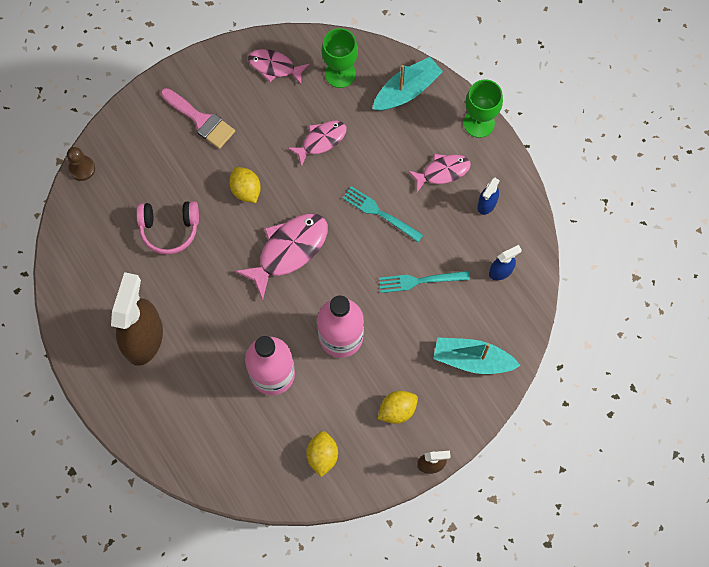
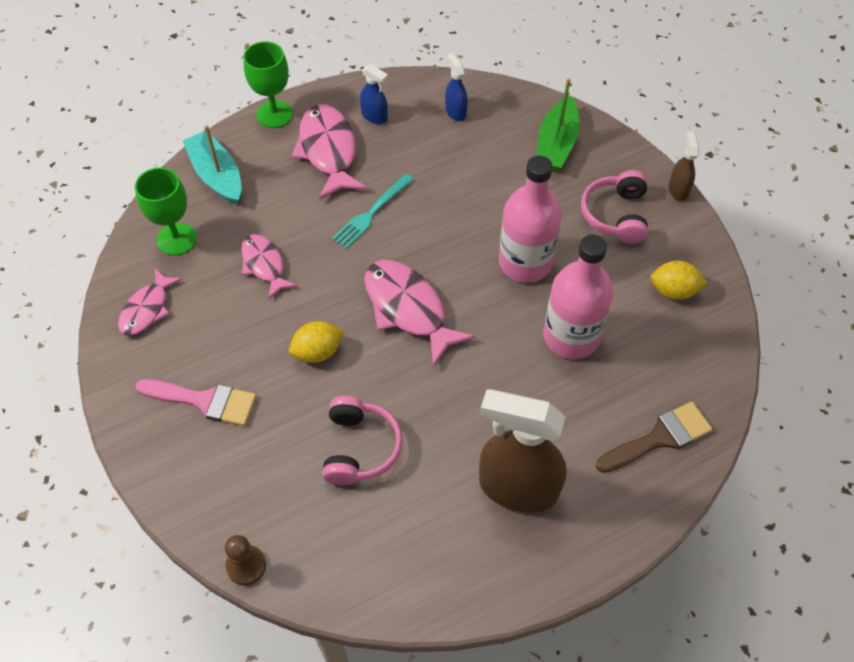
camera: 85 degrees left, 15 degrees down
pink brush [161,88,235,149] -> pink brush turned 60 degrees clockwise [135,379,256,426]
yellow lemon [378,391,418,424] -> pink headphones [581,170,648,244]
turquoise fork [379,271,470,293] -> none
pink fish [408,154,471,192] -> pink fish [292,104,367,200], size x1.62
turquoise boat [433,337,521,374] -> green boat [537,78,580,171]
none -> brown brush [596,402,712,473]

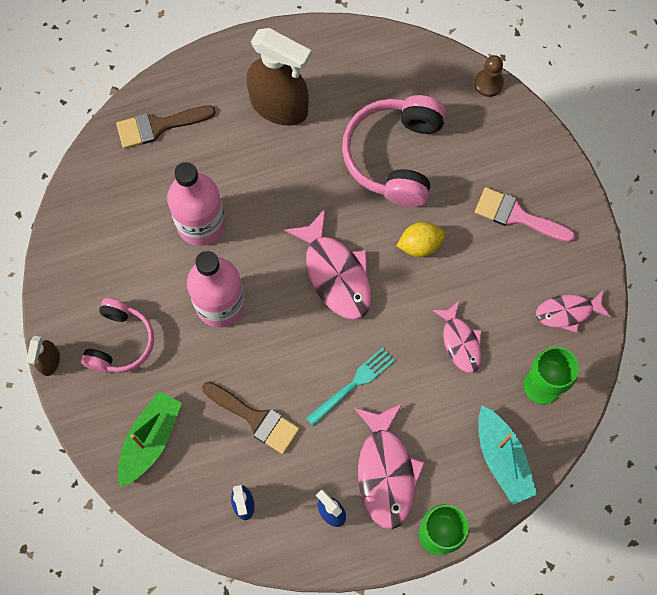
camera: 170 degrees left, 15 degrees up
pink fish [118,268,183,336] -> pink fish turned 135 degrees counterclockwise [536,289,611,333]
pink headphones [322,396,403,485] -> pink headphones [342,95,446,207], size x1.56
yellow lemon [650,261,707,300] -> none
none -> brown brush [202,382,300,454]

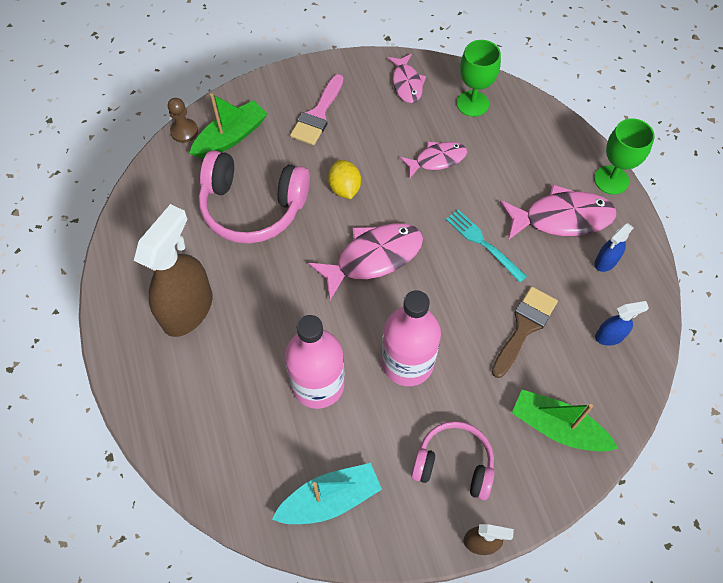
camera: 90 degrees left, 10 degrees down
brown brush [116,105,216,148] -> none
turquoise boat [478,406,537,505] -> turquoise boat moved to [272,463,382,524]
none -> green boat [189,93,267,158]

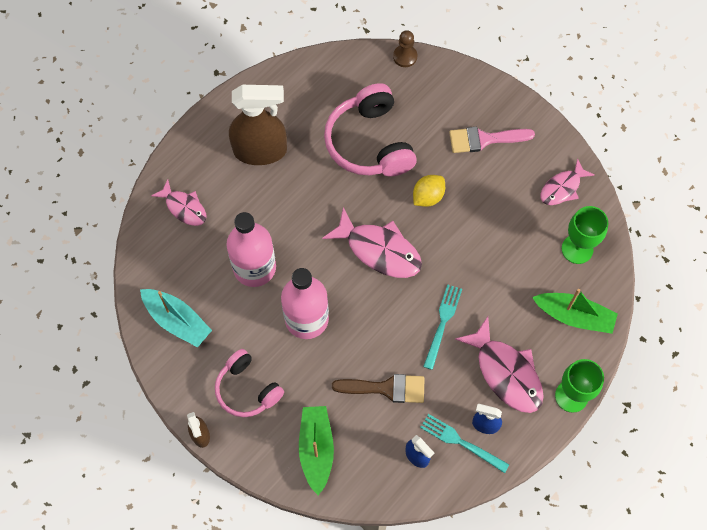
camera: 60 degrees right, 5 degrees up
green boat [189,93,267,158] -> green boat moved to [532,289,618,334]
pink fish [400,142,467,178] -> pink fish moved to [151,179,206,226]
pink headphones [411,421,494,500] -> pink headphones turned 150 degrees clockwise [215,349,284,417]
none -> turquoise fork [420,414,509,473]

